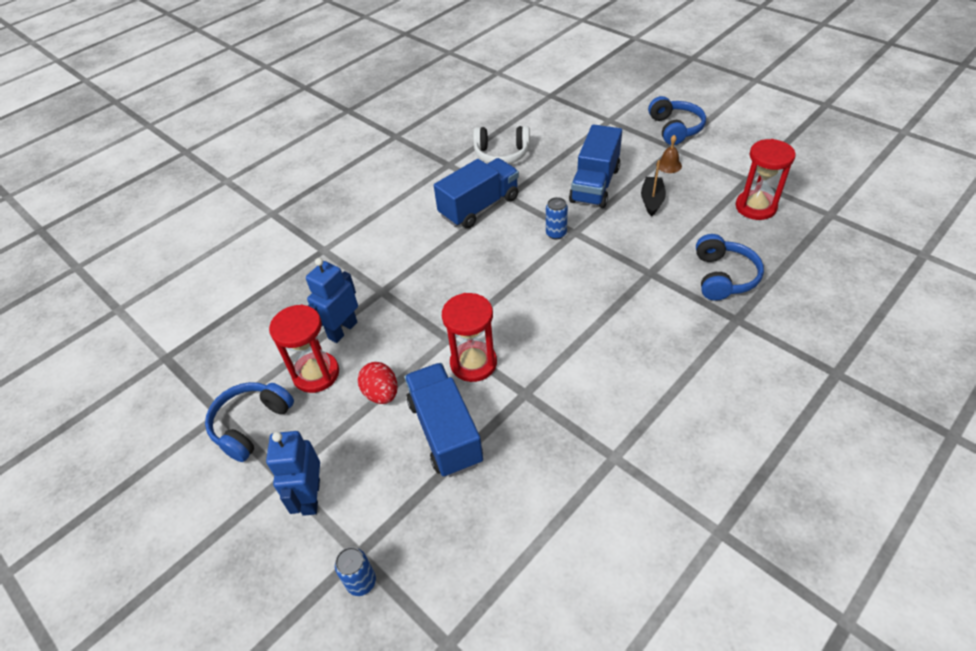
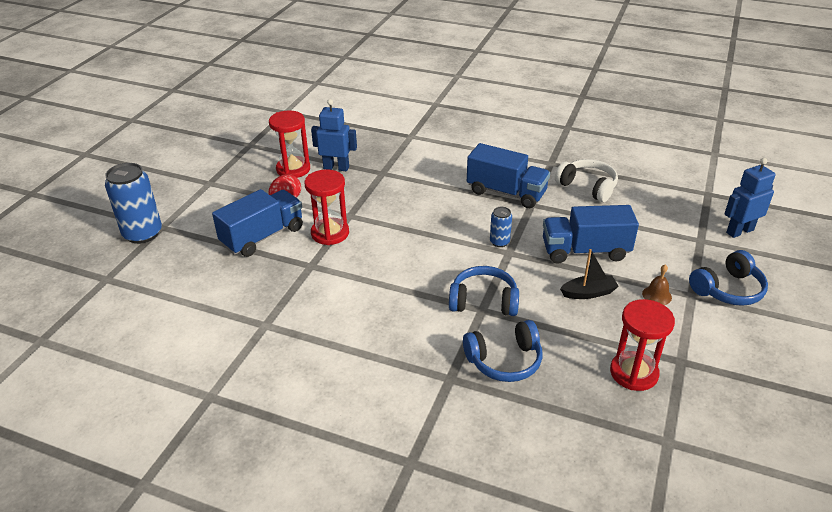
camera: 65 degrees right, 10 degrees down
blue headphones [205,382,294,462] -> blue headphones moved to [449,266,519,316]
blue robot [266,431,320,516] -> blue robot moved to [724,158,776,238]
blue can [335,547,376,596] -> blue can [105,163,162,244], size x1.98
white headphones [473,126,530,164] -> white headphones turned 150 degrees clockwise [555,159,618,202]

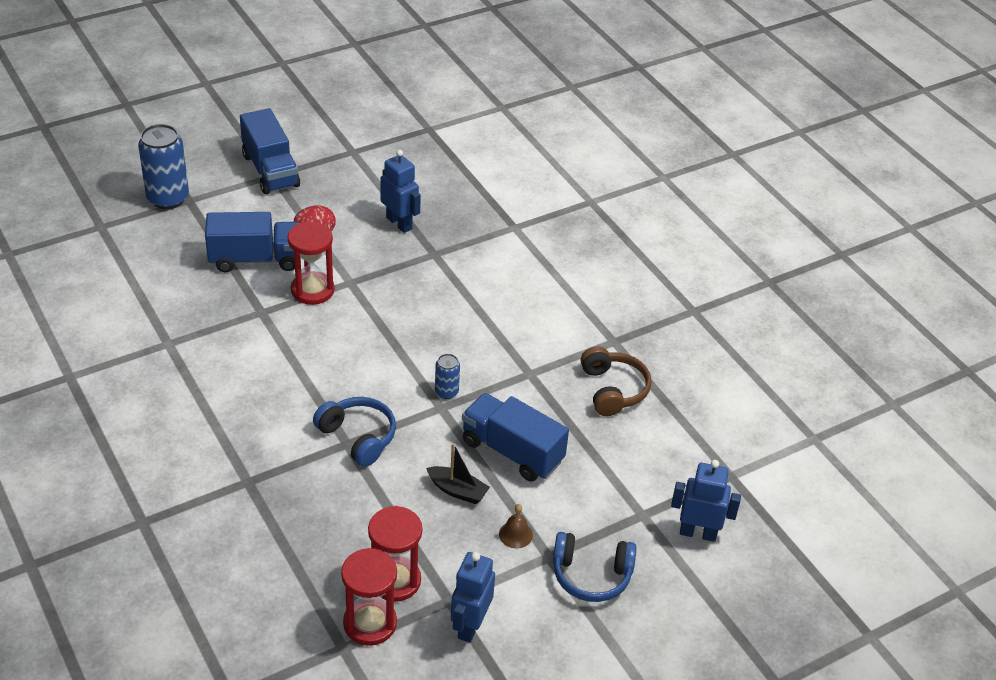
camera: 35 degrees right, 5 degrees up
red hourglass [269,110,310,178] -> red hourglass moved to [341,548,397,646]
blue headphones [463,320,542,382] -> none
blue truck [467,143,550,208] -> blue truck moved to [240,108,300,194]
white headphones [555,159,618,202] -> brown headphones [581,346,652,416]
none -> blue robot [451,552,495,643]

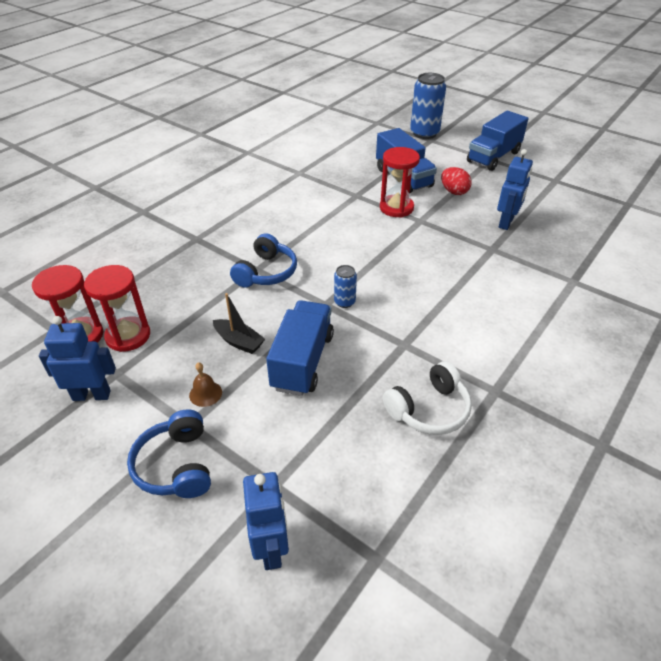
camera: 70 degrees right, 0 degrees up
black boat [426,443,490,504] -> black boat turned 60 degrees counterclockwise [213,293,265,354]
brown headphones [581,346,652,416] -> white headphones [383,361,472,435]

